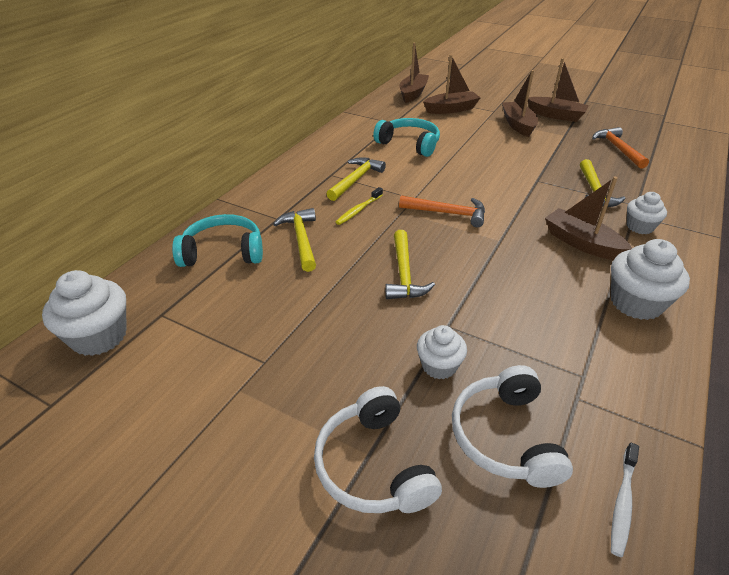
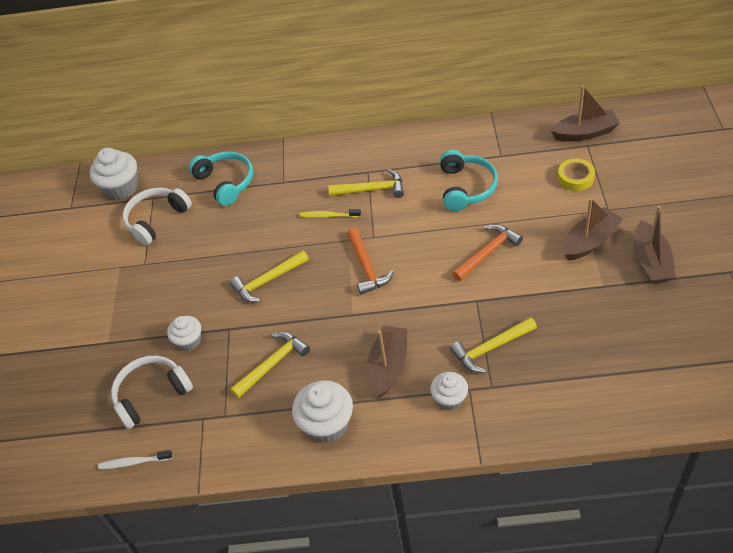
camera: 65 degrees right, 10 degrees up
yellow hammer [273,208,316,272] -> yellow hammer moved to [230,332,310,398]
white headphones [314,386,442,513] -> white headphones moved to [122,187,192,245]
brown boat [423,55,481,114] -> yellow tape [558,159,595,191]
orange hammer [592,127,649,169] -> orange hammer moved to [452,224,523,281]

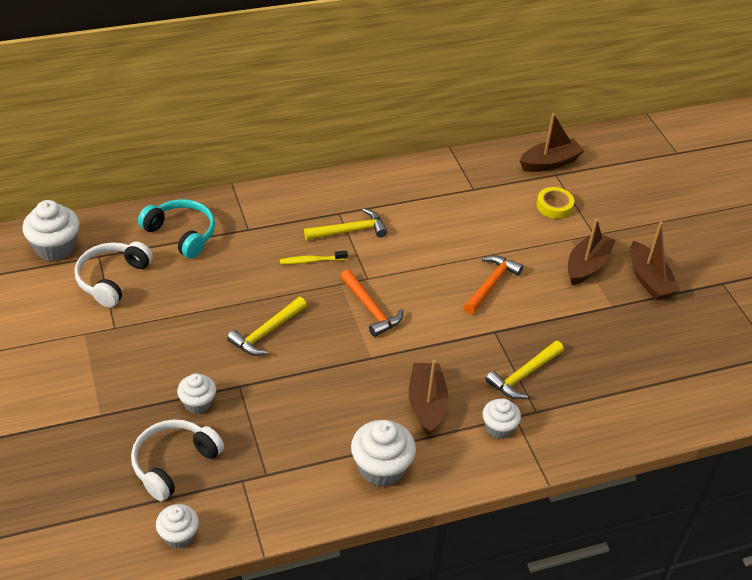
camera: 25 degrees left, 5 degrees down
white toothbrush [98,450,173,469] -> white cupcake [156,504,199,549]
yellow hammer [230,332,310,398] -> none
turquoise headphones [440,150,498,211] -> none

